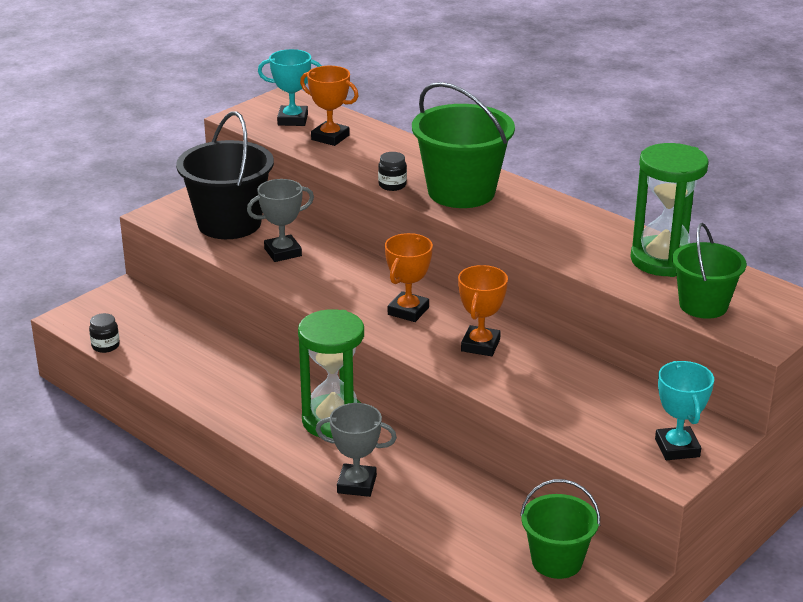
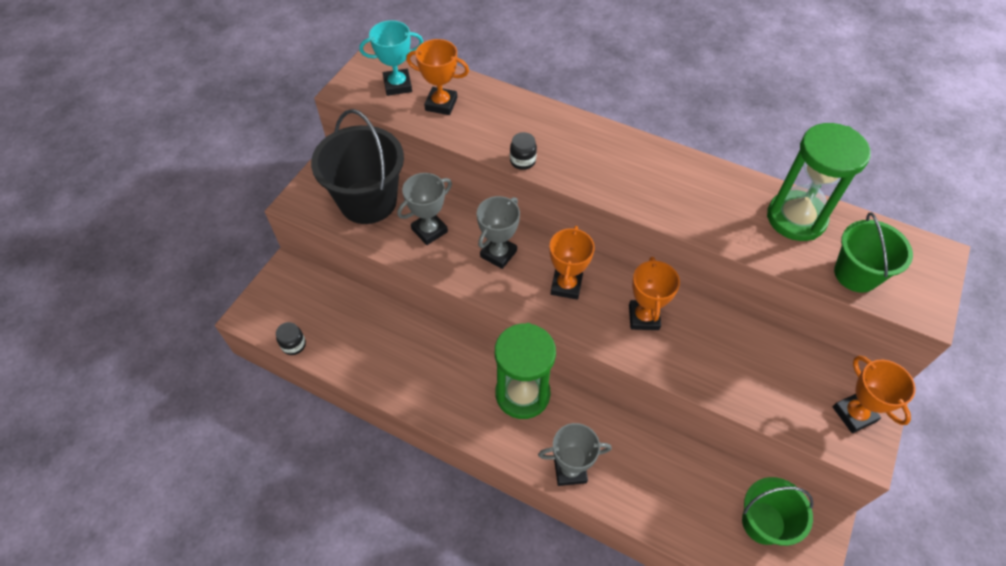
camera: 15 degrees left, 25 degrees up
green bucket [412,82,515,208] -> none
turquoise trophy [655,361,714,460] -> orange trophy [833,356,916,433]
none -> grey trophy [477,196,520,269]

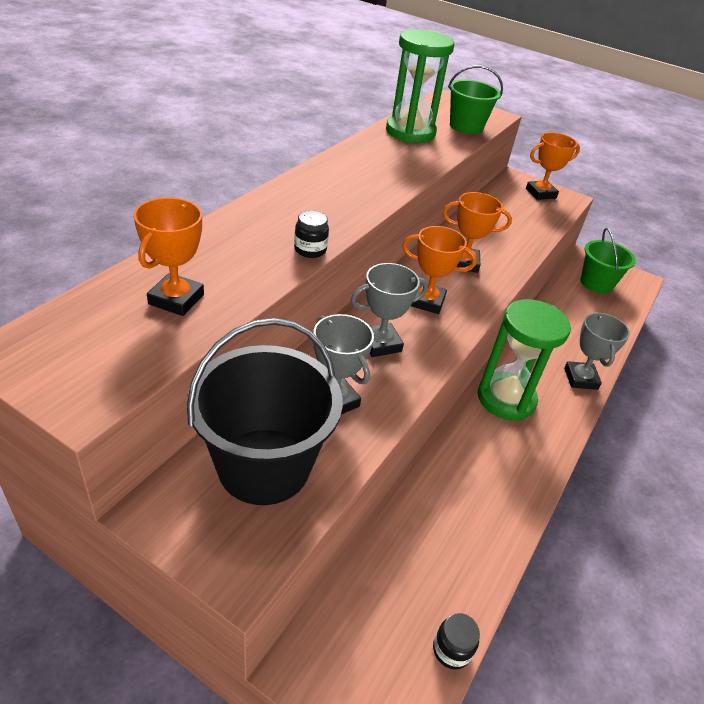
camera: 90 degrees left, 15 degrees down
turquoise trophy [359,20,423,96] -> none
grey trophy [477,196,520,269] -> grey trophy turned 60 degrees counterclockwise [351,263,428,357]

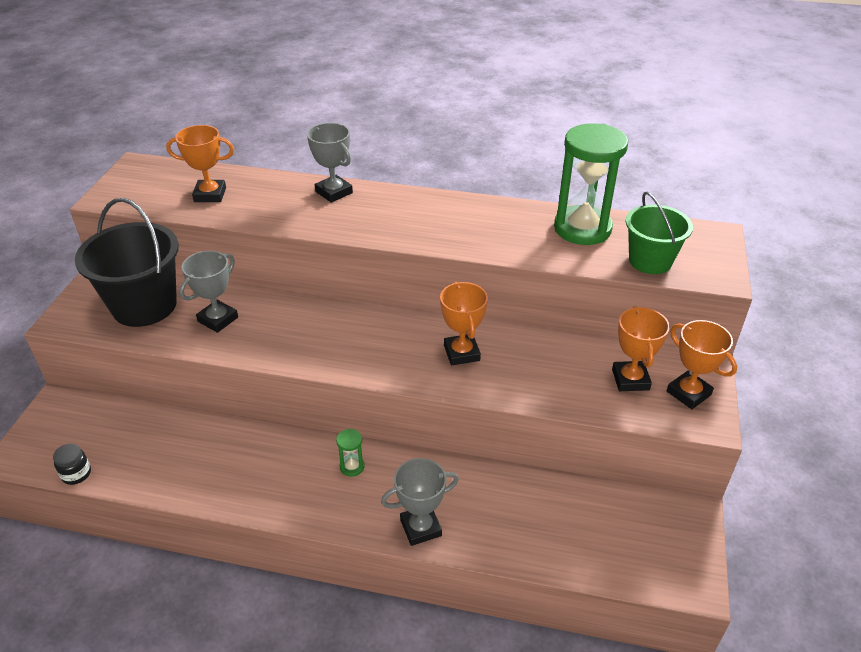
camera: 75 degrees right, 0 degrees up
black jar [294,210,329,258] -> none
grey trophy [351,263,428,357] -> grey trophy moved to [307,123,353,203]
orange trophy [402,226,477,314] -> orange trophy moved to [612,306,670,391]
green hourglass [477,299,571,421] -> green hourglass [336,429,365,476], size x0.41
green bucket [581,228,636,294] -> none

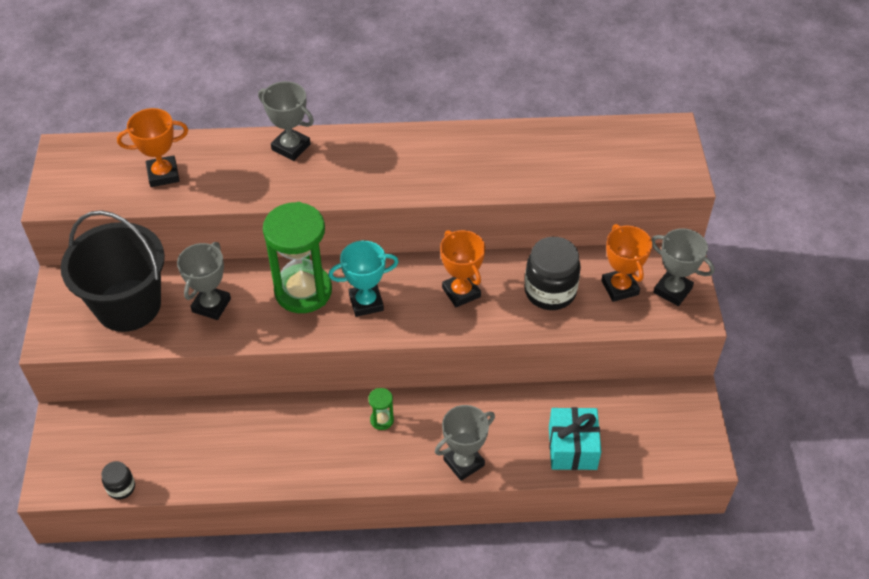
camera: 15 degrees left, 10 degrees up
green hourglass [554,123,628,245] -> green hourglass moved to [263,202,332,313]
green bucket [626,192,693,274] -> none
orange trophy [667,320,737,409] -> grey trophy [651,228,715,306]
none -> turquoise trophy [328,241,399,317]
none -> black jar [524,237,581,310]
none -> turquoise gift [549,407,601,470]

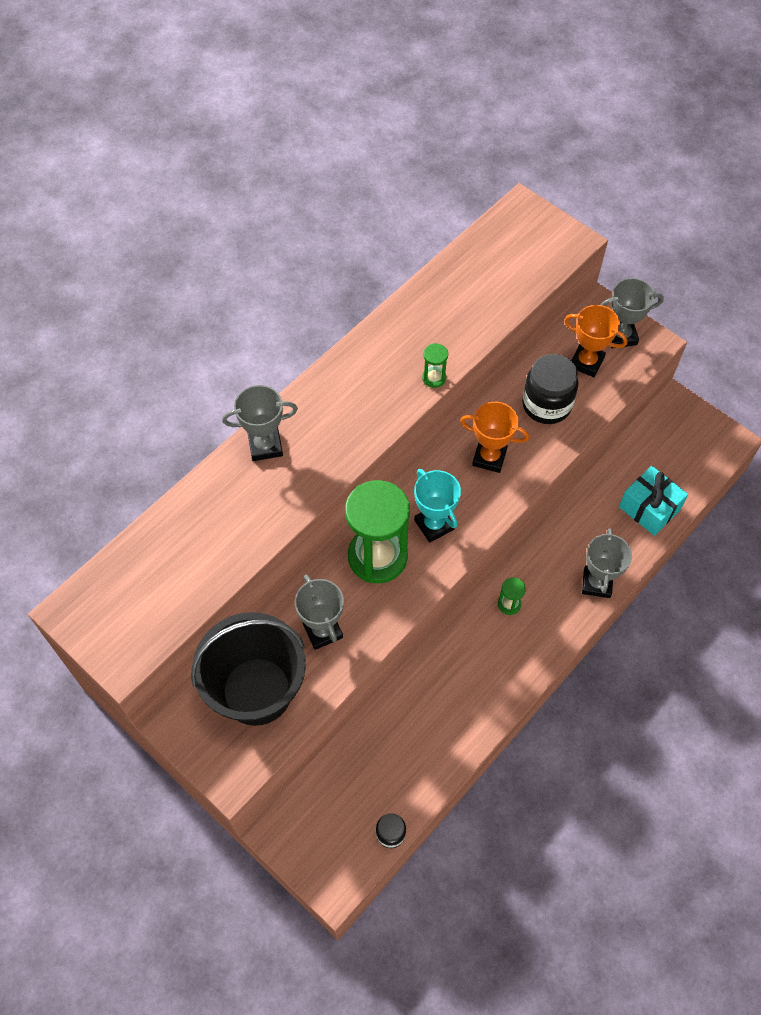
camera: 45 degrees left, 10 degrees up
orange trophy [117,108,188,187] -> none
turquoise trophy [328,241,399,317] -> turquoise trophy turned 60 degrees counterclockwise [414,469,461,543]
none -> green hourglass [422,343,448,388]

